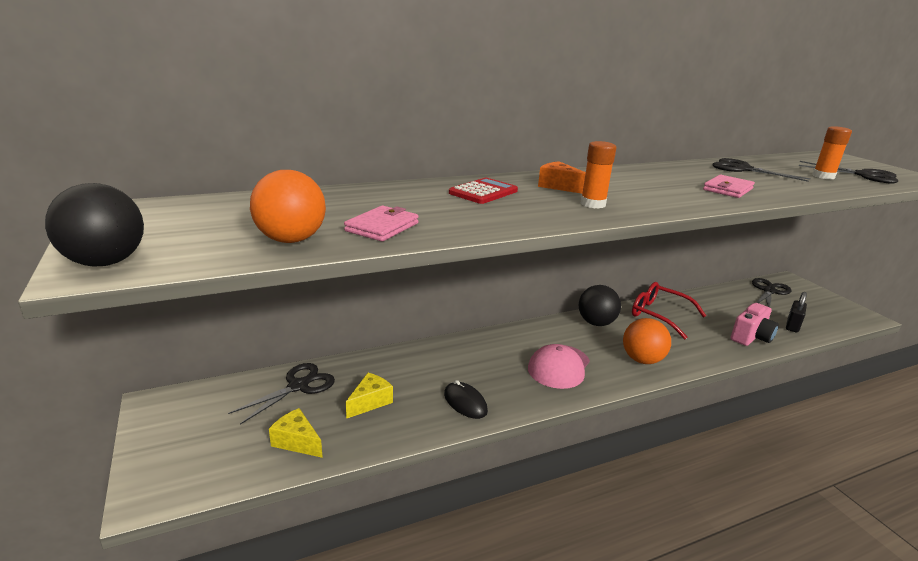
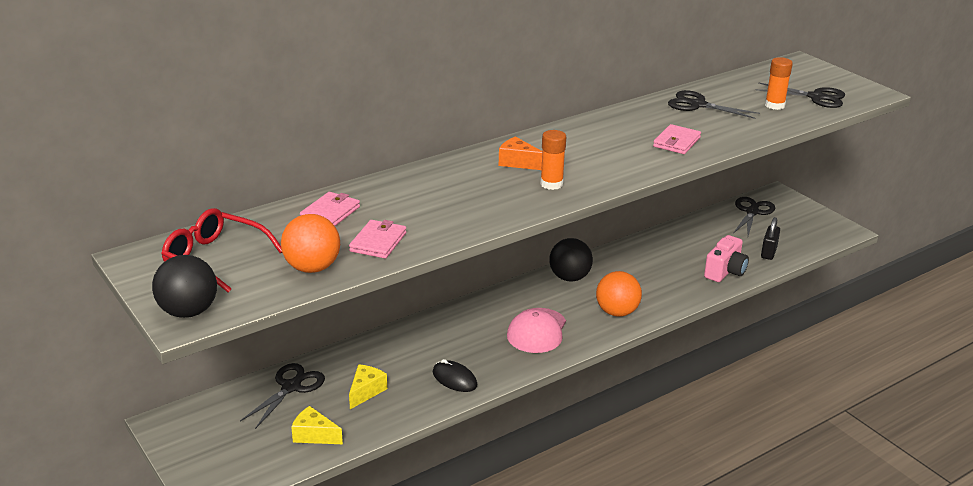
camera: 10 degrees left, 5 degrees up
red calculator [449,178,518,204] -> none
red glasses [632,282,706,339] -> red glasses moved to [161,208,282,293]
none -> pink wallet [300,192,360,226]

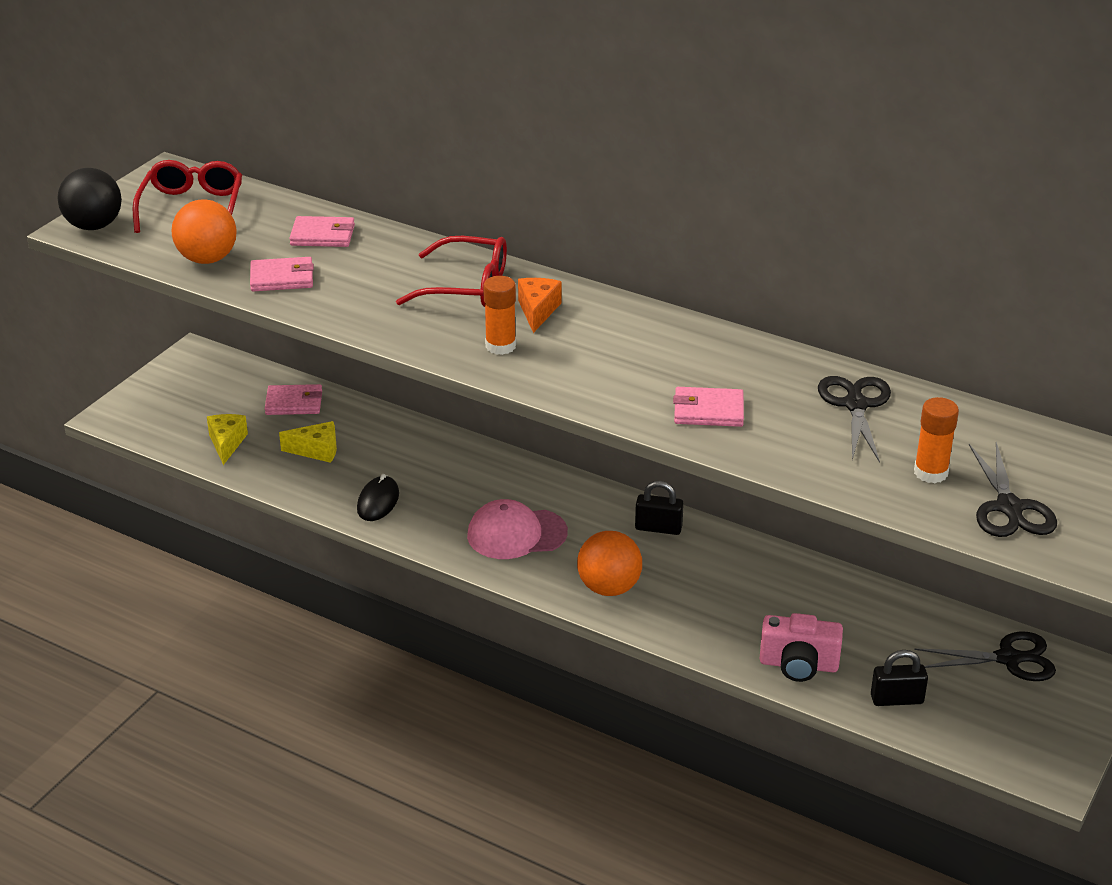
camera: 65 degrees right, 5 degrees up
black scissors [240,363,325,429] -> pink wallet [265,384,322,415]
black ball [549,238,593,281] -> black padlock [635,481,684,535]
none -> red glasses [396,236,507,307]

